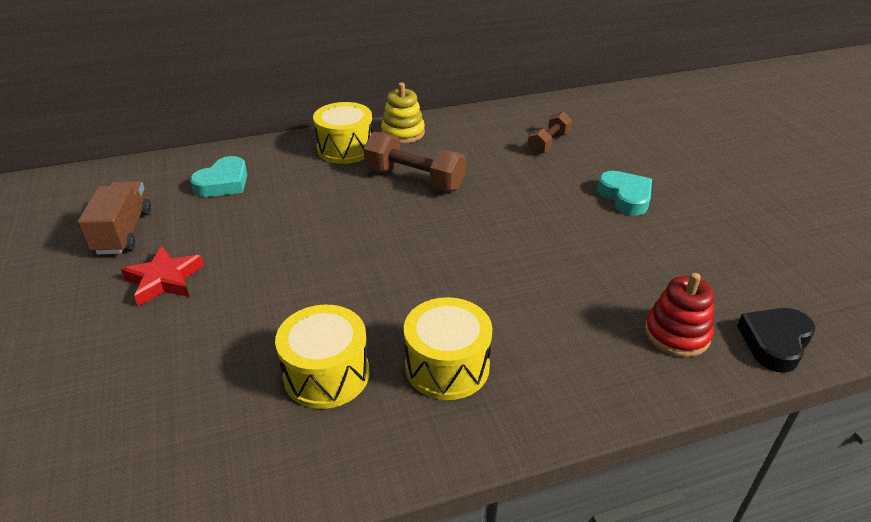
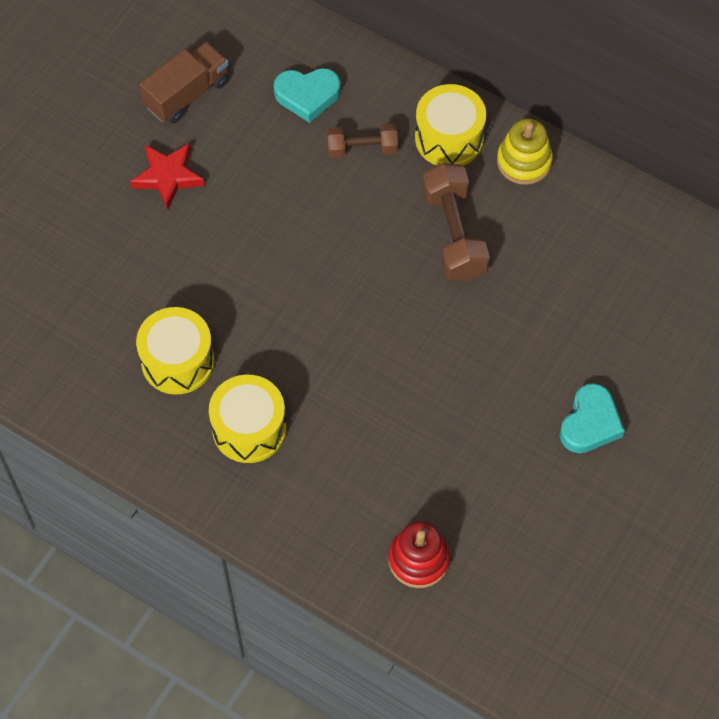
camera: 50 degrees right, 25 degrees up
brown dumbbell [528,112,572,154] -> brown dumbbell moved to [327,123,398,158]
black heart [737,308,815,373] -> none

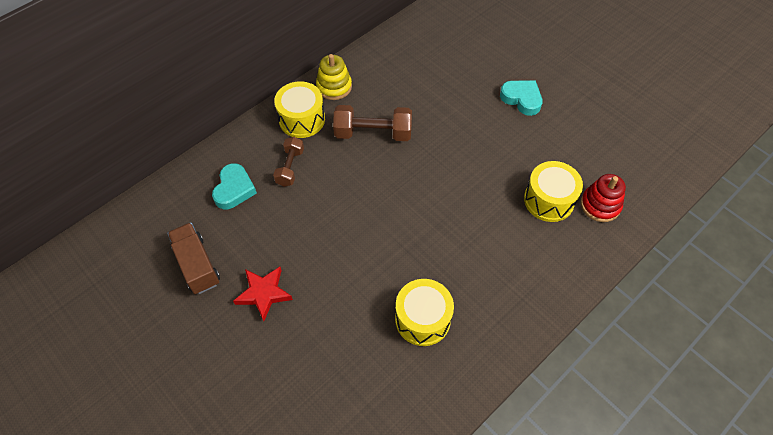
camera: 75 degrees left, 5 degrees down
yellow drum [209,375,286,463] -> yellow drum moved to [524,161,583,222]

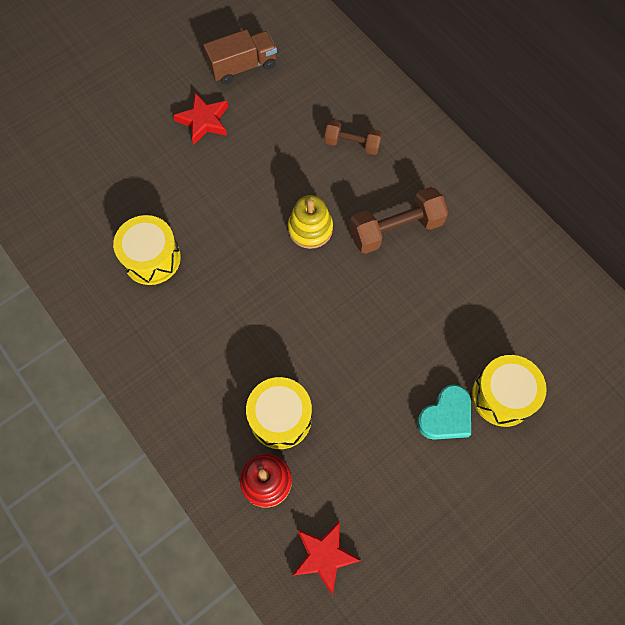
camera: 95 degrees right, 10 degrees up
turquoise heart [212,163,257,209] -> none
yellow drum [274,81,325,138] -> yellow drum moved to [472,355,547,427]
yellow stacking toy [316,54,352,100] -> yellow stacking toy moved to [288,195,333,249]
brown dumbbell [333,105,412,141] -> brown dumbbell turned 60 degrees clockwise [349,187,448,254]
none -> red star [292,521,362,595]

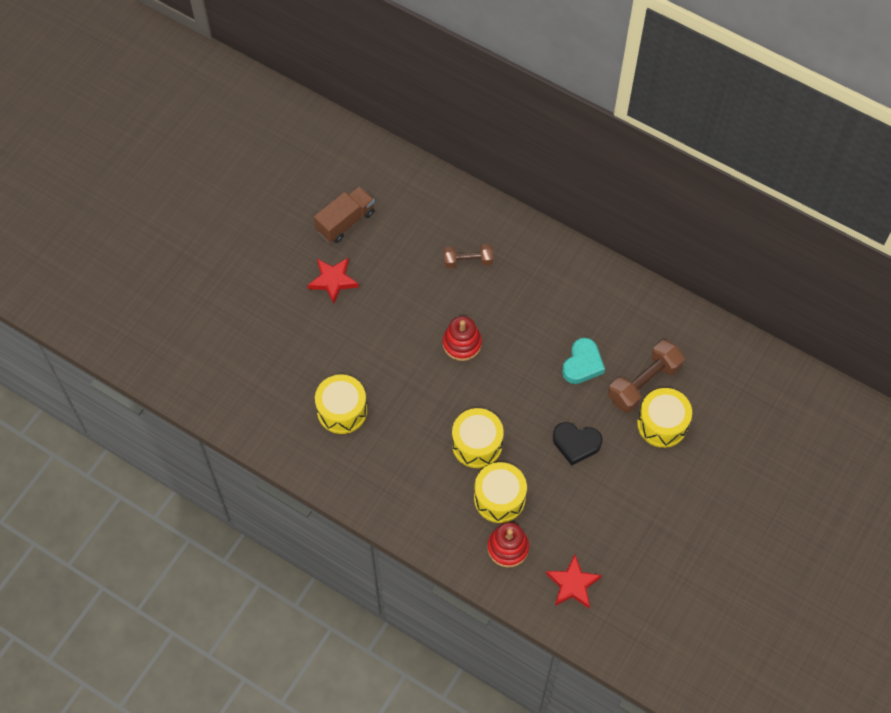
camera: 20 degrees left, 5 degrees down
yellow stacking toy [288,195,333,249] -> red stacking toy [443,316,482,361]
brown dumbbell [349,187,448,254] -> brown dumbbell moved to [608,340,685,413]
turquoise heart [417,385,471,440] -> turquoise heart moved to [562,338,605,384]
none -> yellow drum [452,408,504,468]
none -> black heart [553,422,602,466]

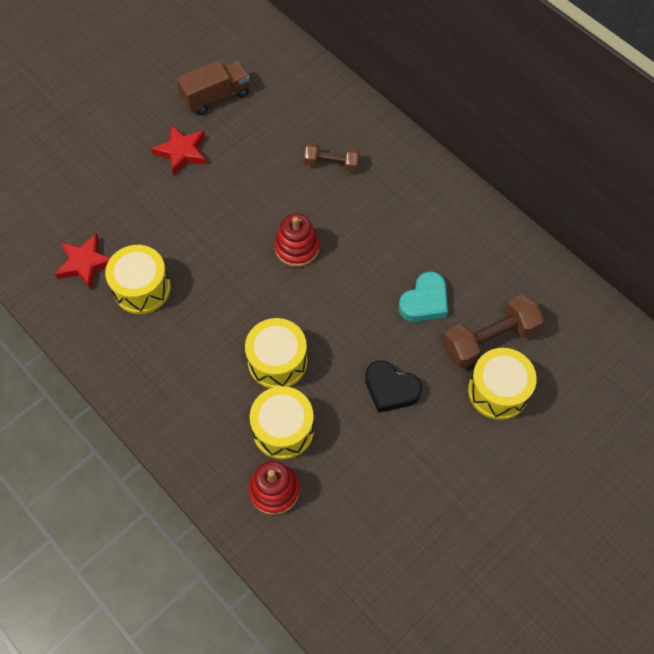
camera: 15 degrees right, 0 degrees up
red star [546,555,602,608] -> red star moved to [55,233,110,290]

